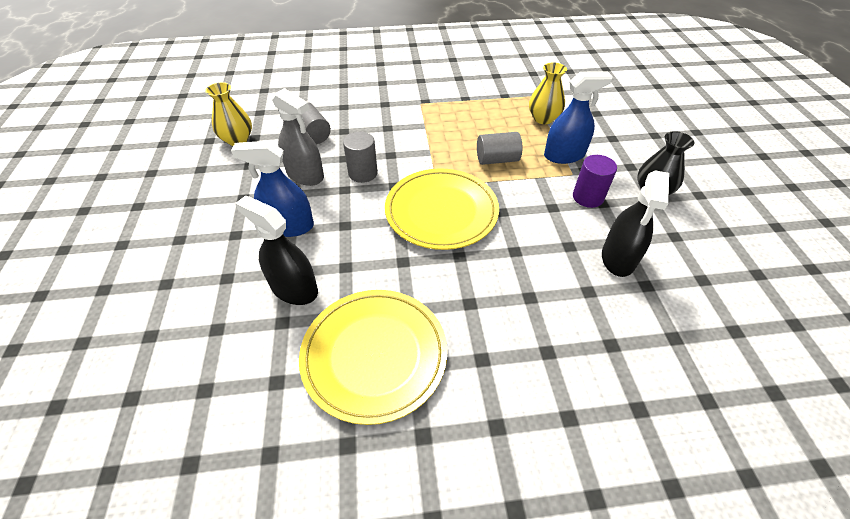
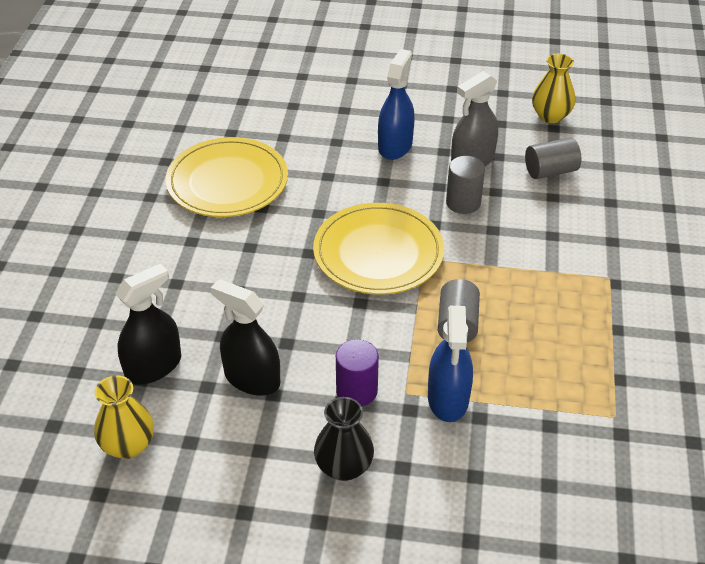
camera: 105 degrees right, 5 degrees down
black spray bottle [235,196,318,305] -> black spray bottle moved to [115,264,181,384]
yellow vase [529,63,567,124] -> yellow vase moved to [94,375,154,459]

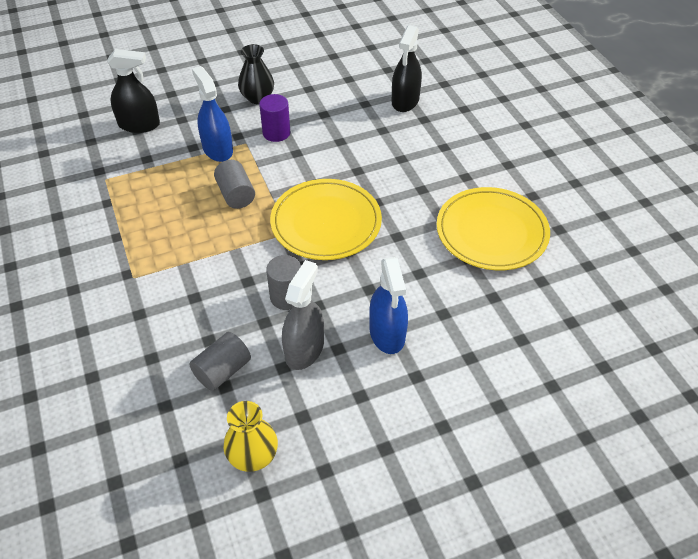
camera: 150 degrees right, 5 degrees up
yellow vase [94,375,154,459] -> none
black spray bottle [211,279,280,395] -> black spray bottle moved to [107,49,160,133]

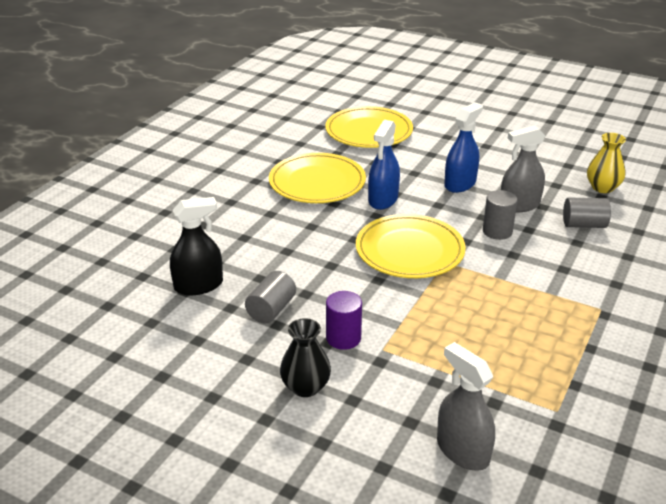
camera: 130 degrees left, 15 degrees down
black spray bottle [107,49,160,133] -> grey spray bottle [437,342,495,471]
blue spray bottle [192,66,233,162] -> blue spray bottle moved to [368,120,400,210]
grey cylinder [214,160,255,209] -> grey cylinder moved to [245,271,296,323]
none -> yellow plate [325,106,413,148]

